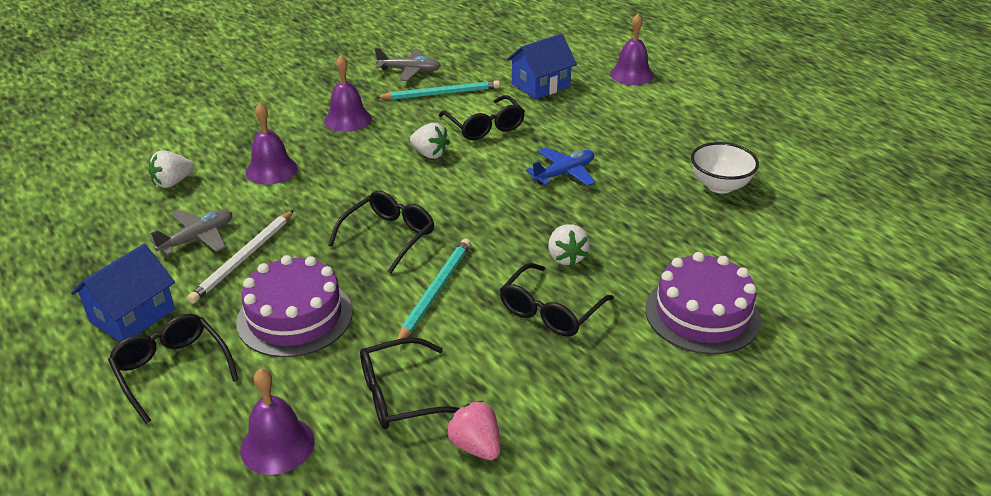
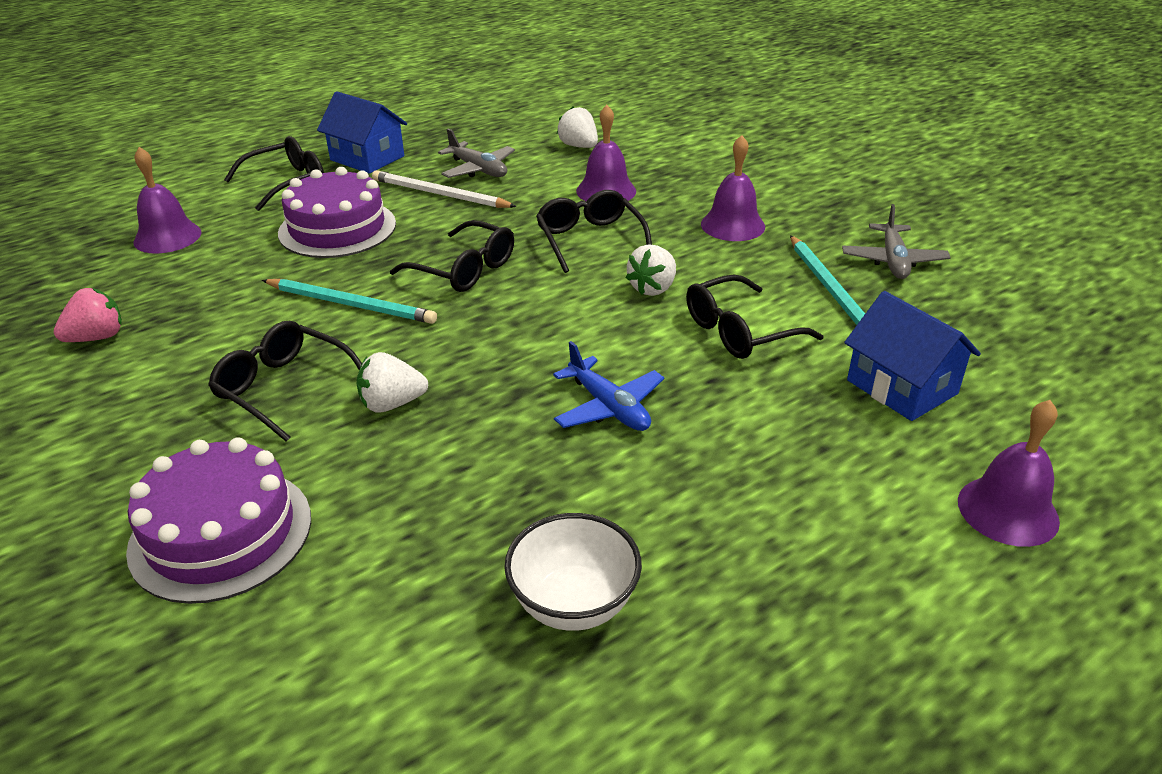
camera: 90 degrees right, 0 degrees up
black glasses [360,337,460,429] -> black glasses moved to [536,190,652,273]

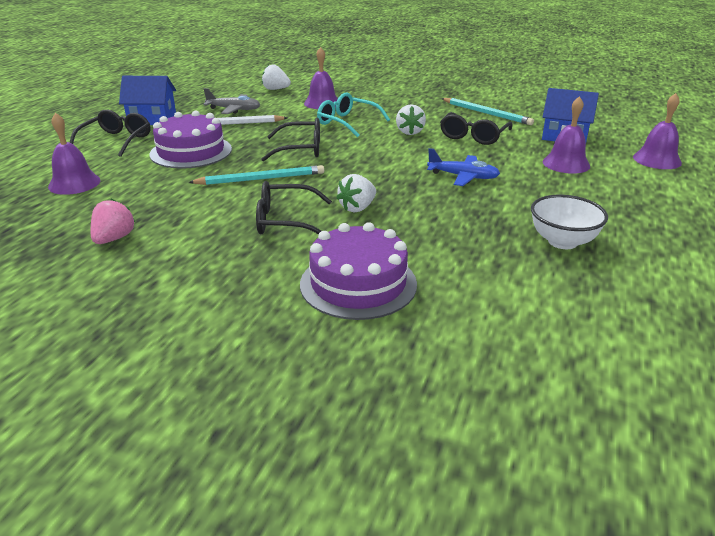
camera: 35 degrees left, 5 degrees down
black glasses [536,190,652,273] -> turquoise glasses [317,92,390,137]
purple bell [701,135,765,241] -> purple bell moved to [543,96,590,174]
grey plane [842,204,951,279] -> none

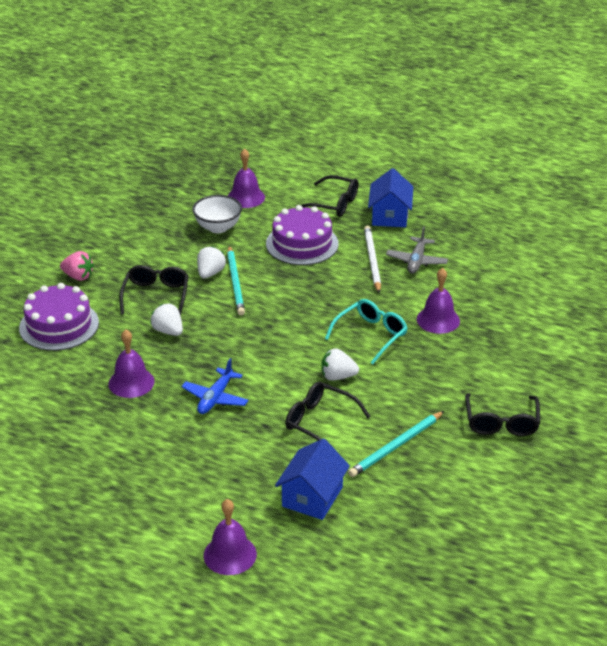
camera: 95 degrees right, 5 degrees up
pink strawberry [91,199,135,244] -> pink strawberry moved to [60,251,94,281]
black glasses [261,118,320,162] -> black glasses moved to [465,393,540,436]
white strawberry [262,64,291,90] -> white strawberry moved to [197,246,226,278]
white bowl [531,195,608,249] -> white bowl moved to [192,195,242,233]
purple bell [543,96,590,174] -> purple bell moved to [108,329,155,398]

